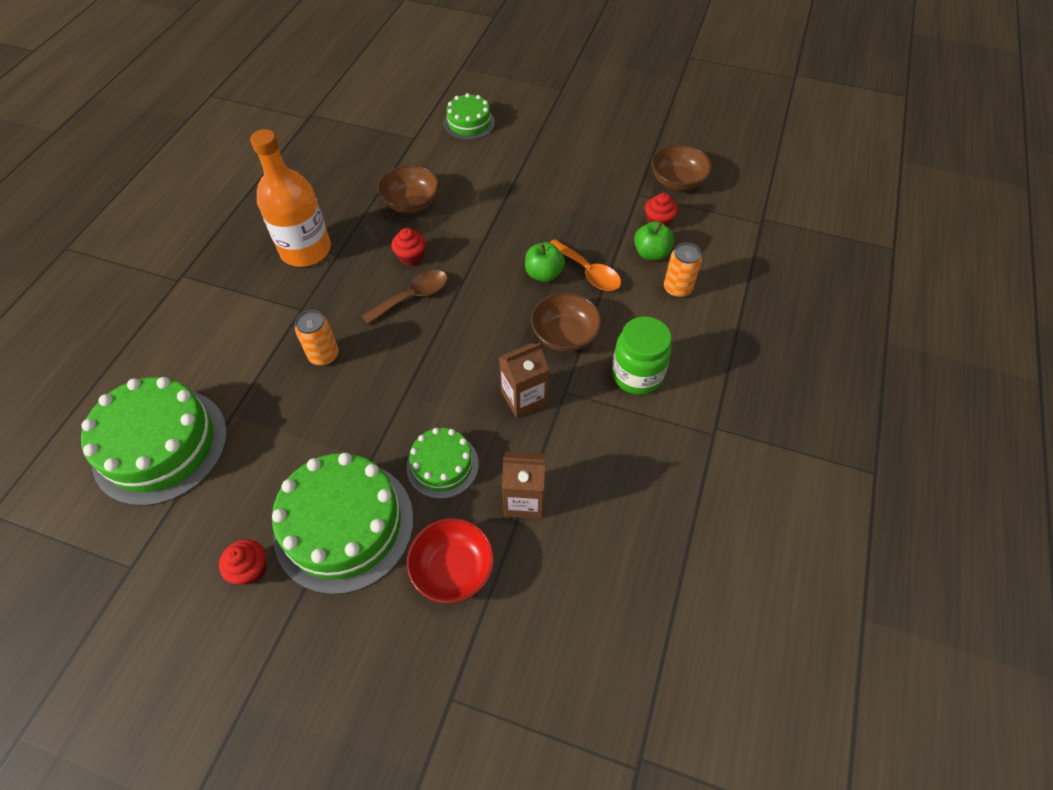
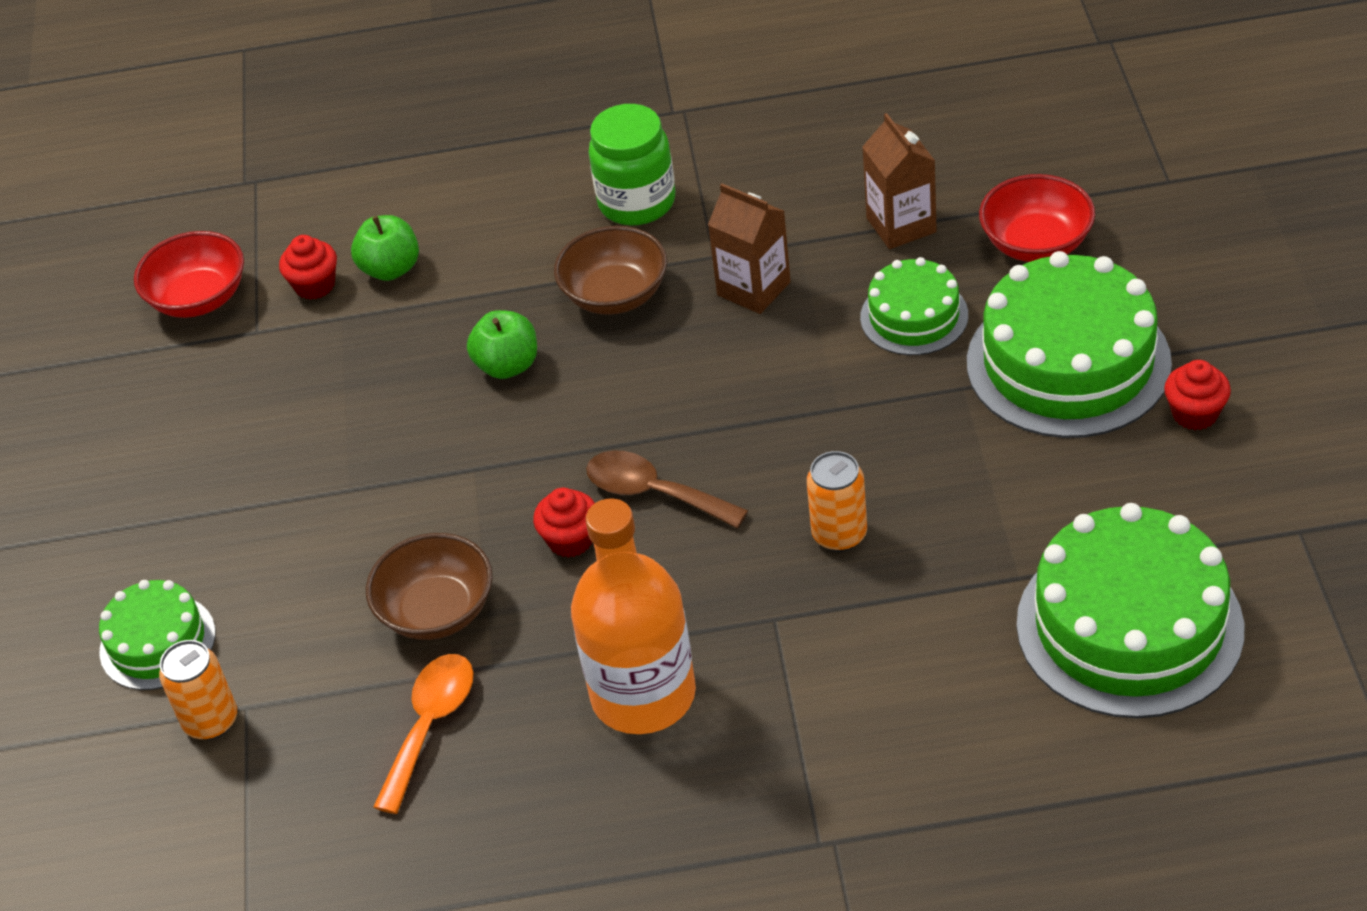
camera: 110 degrees left, 10 degrees down
orange spoon [549,239,621,291] -> orange spoon moved to [373,654,474,814]
brown bowl [651,144,712,191] -> red bowl [134,231,244,318]
orange can [664,243,702,298] -> orange can moved to [159,640,237,740]

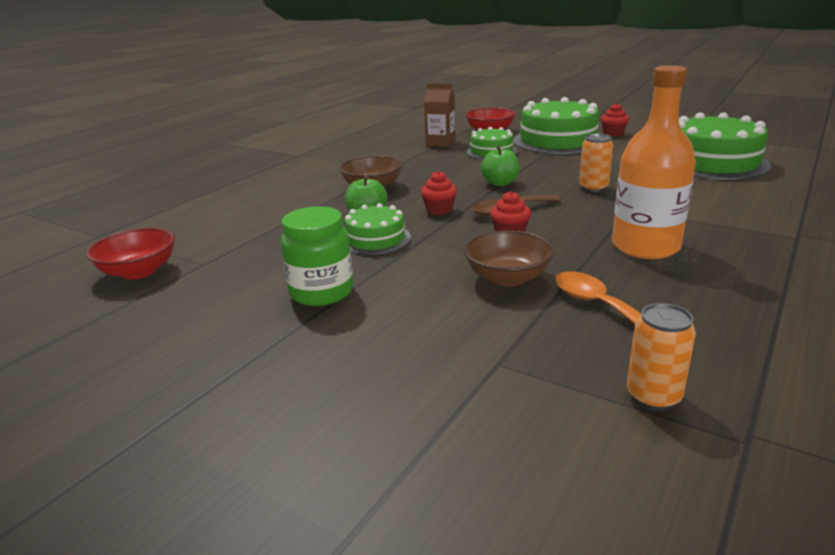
camera: 55 degrees left, 20 degrees down
green cake [99,580,216,690] -> green cake moved to [344,203,411,255]
orange can [159,640,237,740] -> orange can moved to [627,303,696,411]
red cupcake [279,235,337,300] -> red cupcake moved to [421,171,457,215]
green apple [351,215,419,281] -> green apple moved to [481,146,520,186]
green jar [589,104,675,226] -> green jar moved to [281,206,353,306]
brown carton [708,184,791,314] -> none

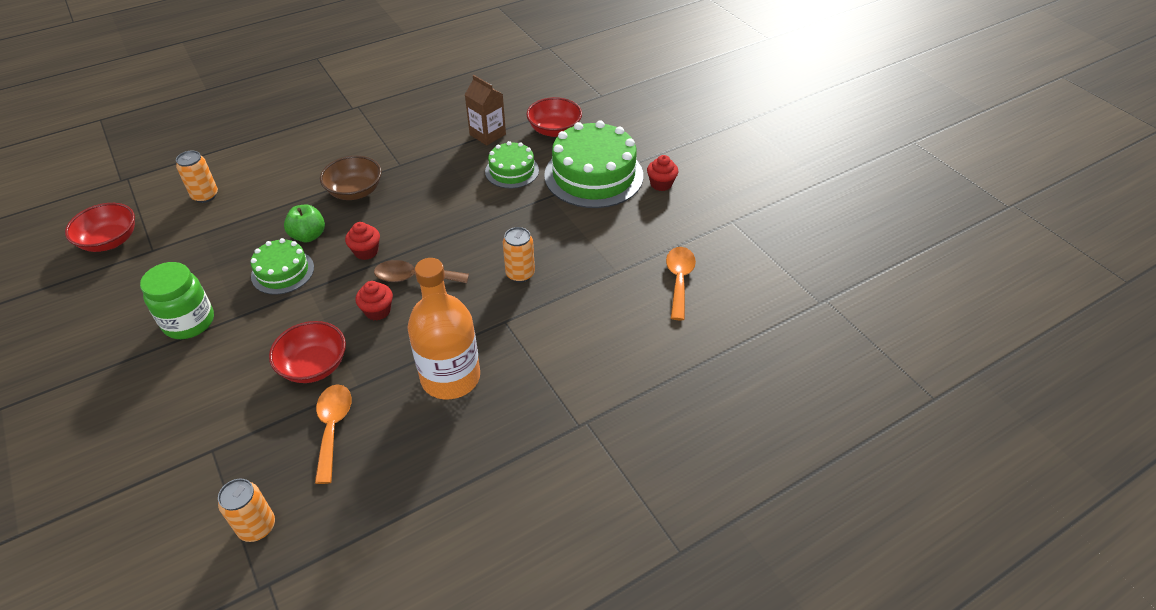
camera: 25 degrees right, 20 degrees up
brown bowl [464,230,554,287] -> red bowl [269,321,346,383]
green apple [481,146,520,186] -> none
green cake [679,112,771,180] -> orange spoon [666,247,696,320]
none -> orange can [176,151,218,203]

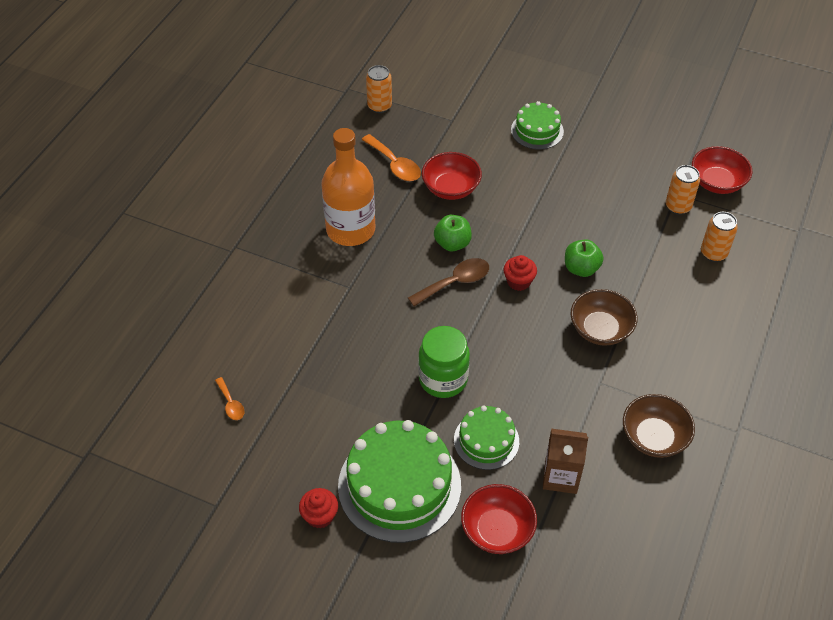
camera: 145 degrees right, 5 degrees up
green jar [140,262,214,339] -> green jar moved to [418,326,470,398]
green cake [251,238,314,295] -> green cake moved to [511,101,564,150]
red cupcake [356,281,393,321] -> green apple [434,215,472,251]
orange can [503,227,535,283] -> orange can moved to [666,165,700,215]
orange spoon [666,247,696,320] -> orange spoon [215,377,244,420], size x0.58
none -> brown bowl [623,394,695,458]

